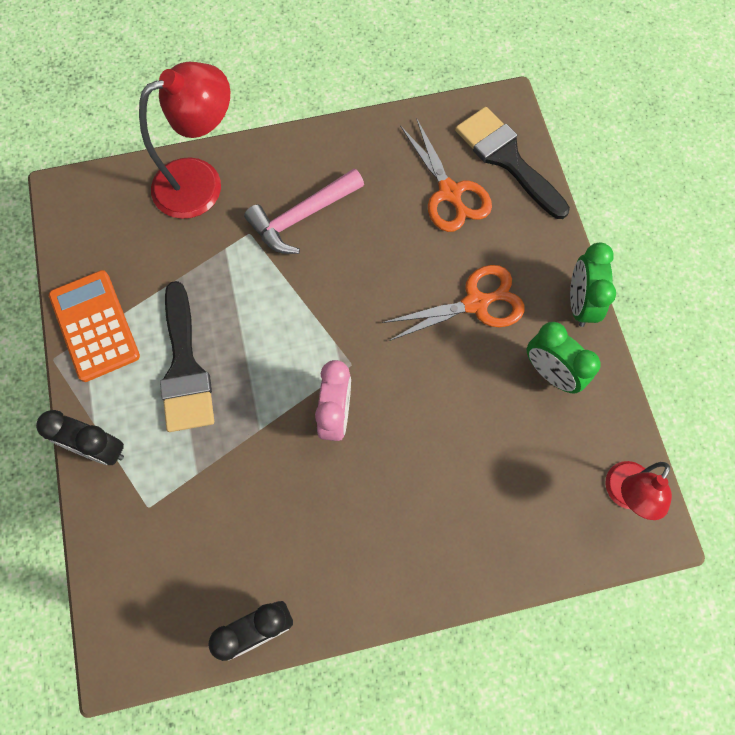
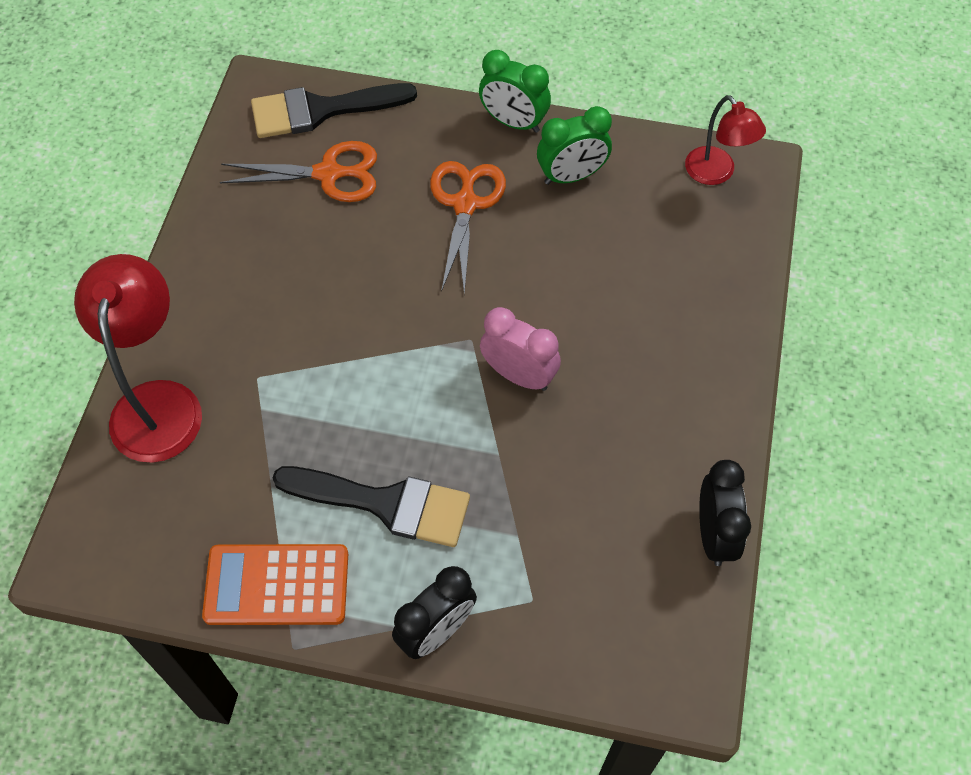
camera: 65 degrees left, 10 degrees down
pink hammer [244,168,364,254] -> none

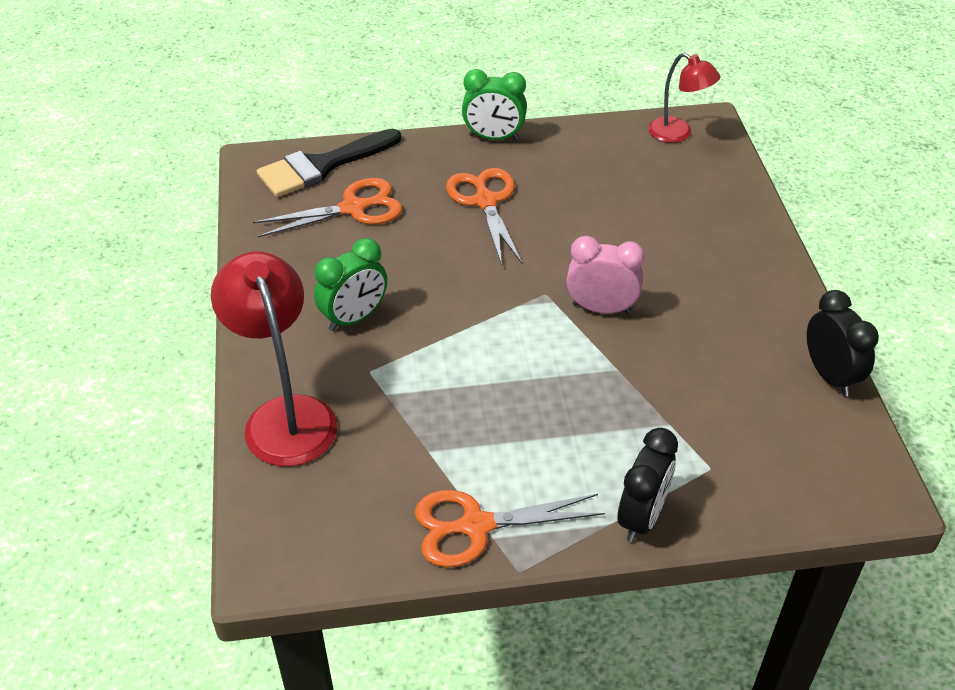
camera: 20 degrees left, 15 degrees down
orange calculator [202,544,348,625] -> orange scissors [415,490,605,568]
black brush [272,466,470,547] -> none
green clock [537,106,612,185] -> green clock moved to [314,238,387,331]

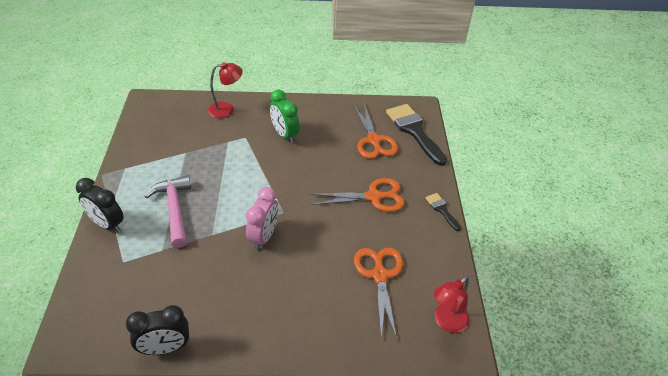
camera: 95 degrees right, 0 degrees up
red lamp [211,251,337,466] -> red lamp [208,62,243,118], size x0.60
orange scissors [415,490,605,568] -> orange scissors moved to [354,248,403,339]
green clock [462,69,527,140] -> black brush [426,193,461,231]
none -> pink hammer [144,175,191,248]

